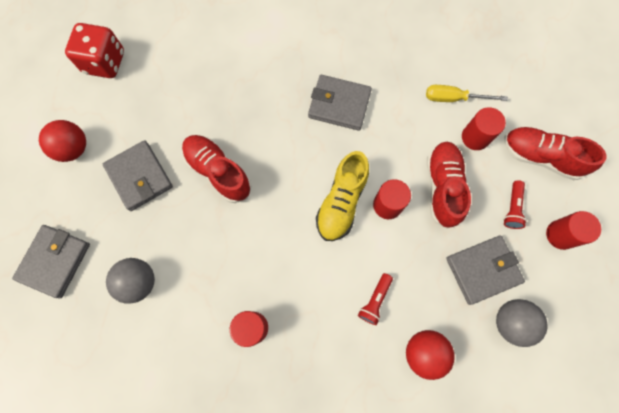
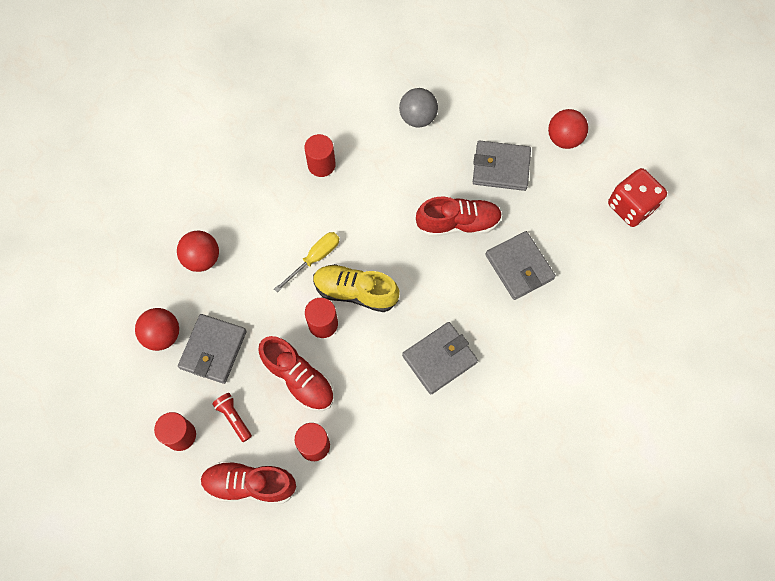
camera: 130 degrees right, 5 degrees down
grey wallet [12,225,90,298] -> grey wallet moved to [485,231,556,300]
yellow shoe [316,151,369,241] -> yellow shoe turned 45 degrees counterclockwise [313,264,399,312]
red flashlight [358,273,393,325] -> none
yellow screwdriver [426,85,508,102] -> yellow screwdriver moved to [274,232,339,292]
grey ball [496,299,548,347] -> red ball [135,308,179,351]
red shoe [504,127,607,180] -> red shoe turned 150 degrees counterclockwise [200,461,297,504]

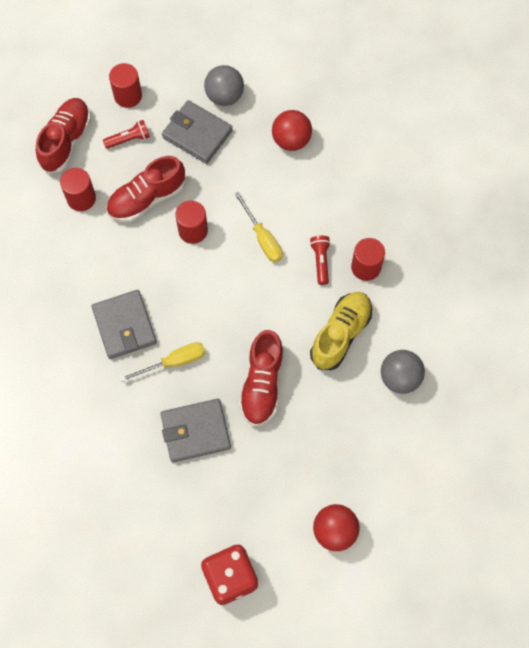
camera: 105 degrees right, 0 degrees up
red ball [135,308,179,351] -> grey ball [204,65,244,106]
yellow shoe [313,264,399,312] -> yellow shoe moved to [310,292,372,370]
grey wallet [473,141,531,191] -> none
none -> yellow screwdriver [120,342,205,382]
none -> red flashlight [310,236,331,285]

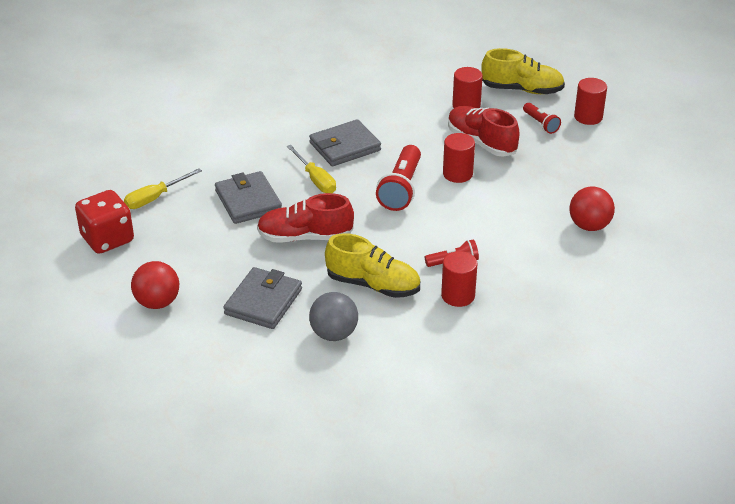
camera: 80 degrees right, 30 degrees down
red shoe [36,98,91,173] -> yellow shoe [481,48,565,94]
grey wallet [162,100,233,164] -> grey wallet moved to [223,267,302,329]
grey ball [204,65,244,106] -> none
yellow screwdriver [234,192,283,262] -> yellow screwdriver moved to [124,168,202,209]
none -> red flashlight [376,145,421,211]

